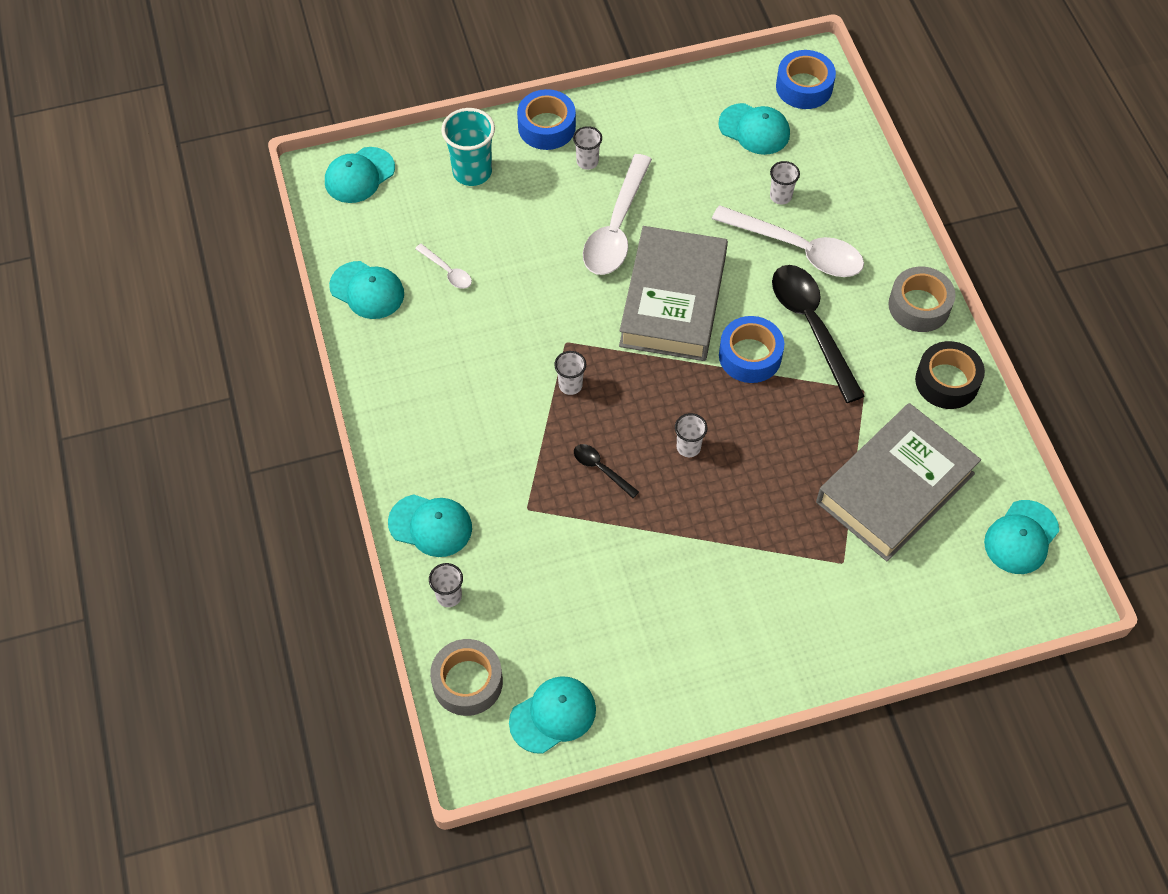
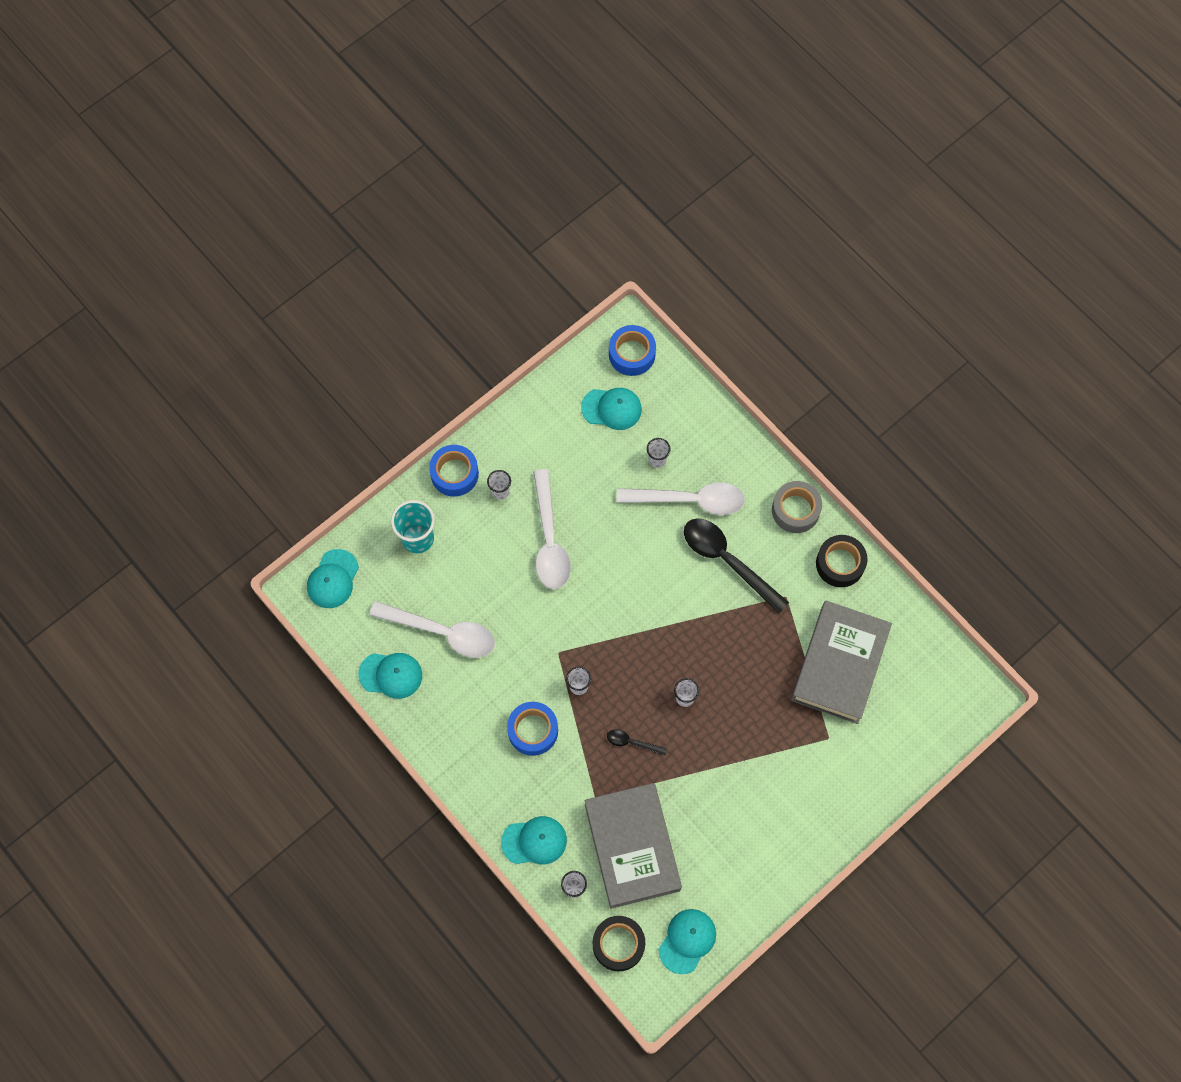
camera: 25 degrees left, 10 degrees up
white spoon [415,244,472,289] -> white spoon [369,601,495,658], size x2.17
grey tape [430,639,503,716] -> black tape [593,916,645,971]
grey book [619,226,728,361] -> grey book moved to [585,783,682,909]
blue tape [719,316,784,383] -> blue tape moved to [507,702,558,756]
turquoise cap [984,500,1059,574] -> none

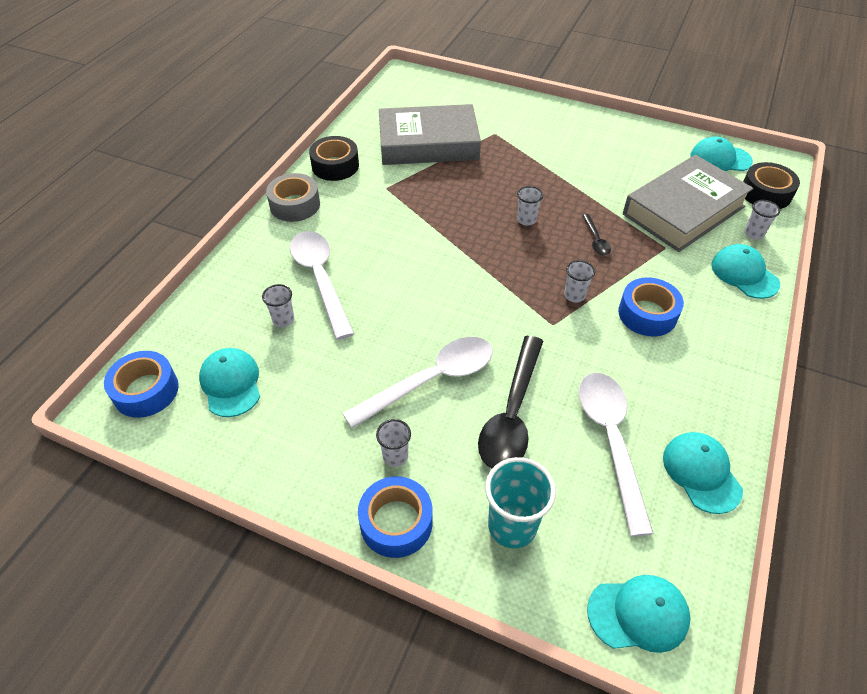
camera: 115 degrees left, 20 degrees down
black spoon [684,518,789,614] -> black spoon moved to [478,336,543,468]

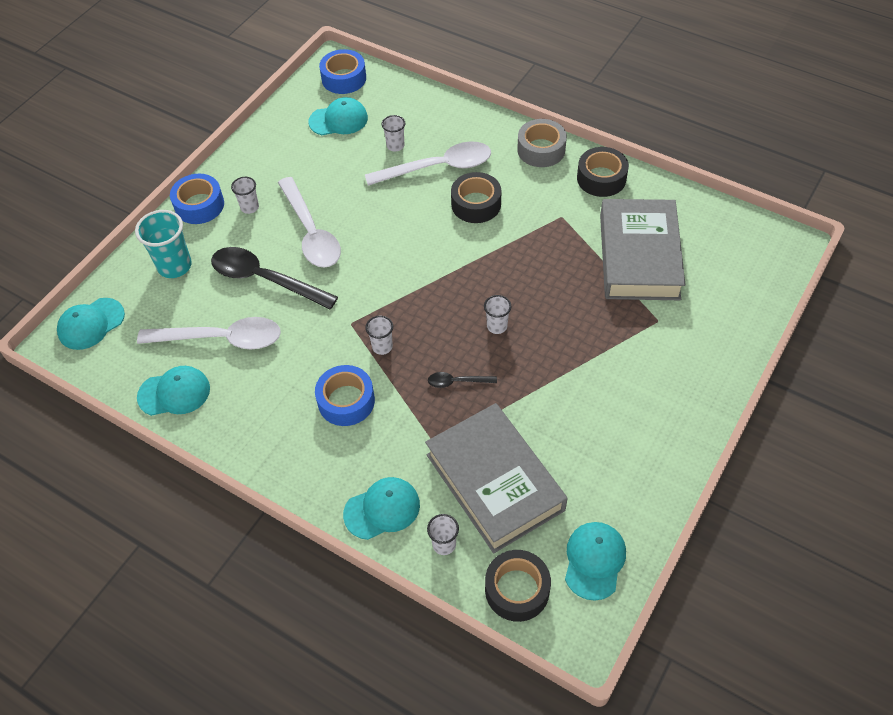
camera: 100 degrees right, 5 degrees up
turquoise cap [587,575,690,653] -> turquoise cap turned 45 degrees clockwise [57,298,125,350]
none -> black tape [451,172,502,223]

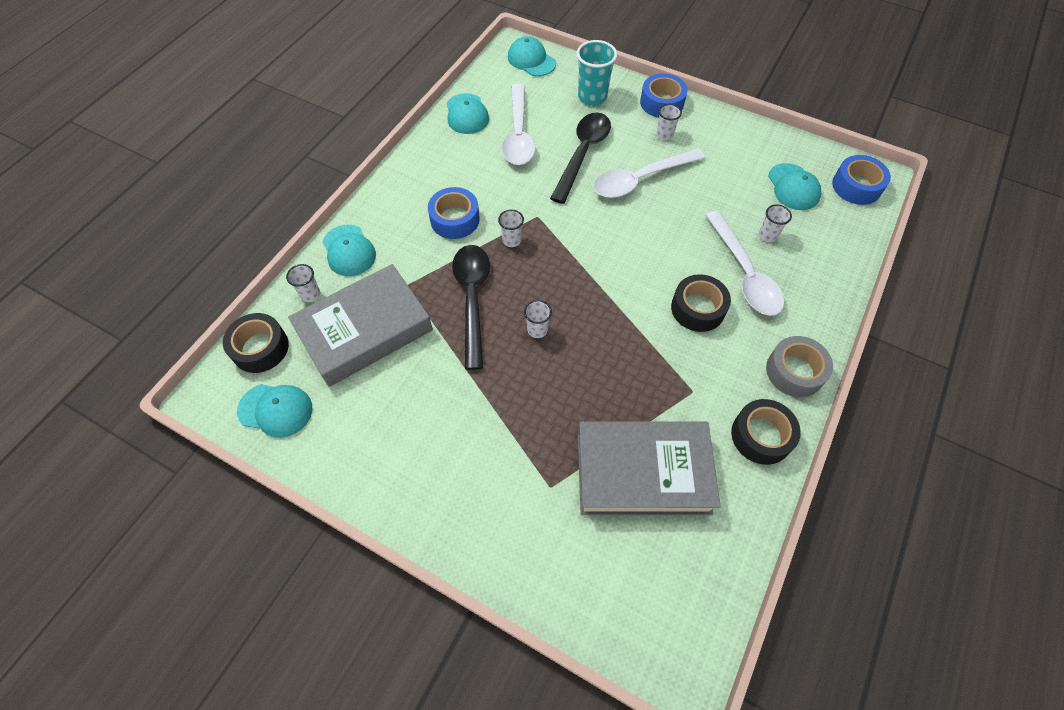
camera: 85 degrees right, 5 degrees up
black spoon [428,372,497,388] -> black spoon [452,245,490,370], size x2.17

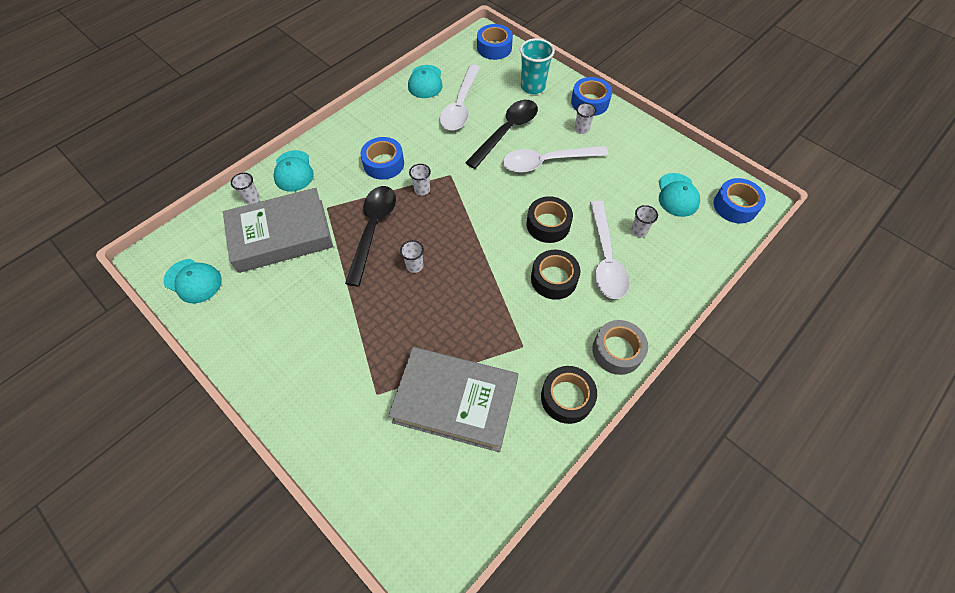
camera: 15 degrees right, 0 degrees up
black tape [223,313,289,373] -> black tape moved to [527,196,573,243]
turquoise cap [508,36,556,76] -> blue tape [477,24,513,60]

